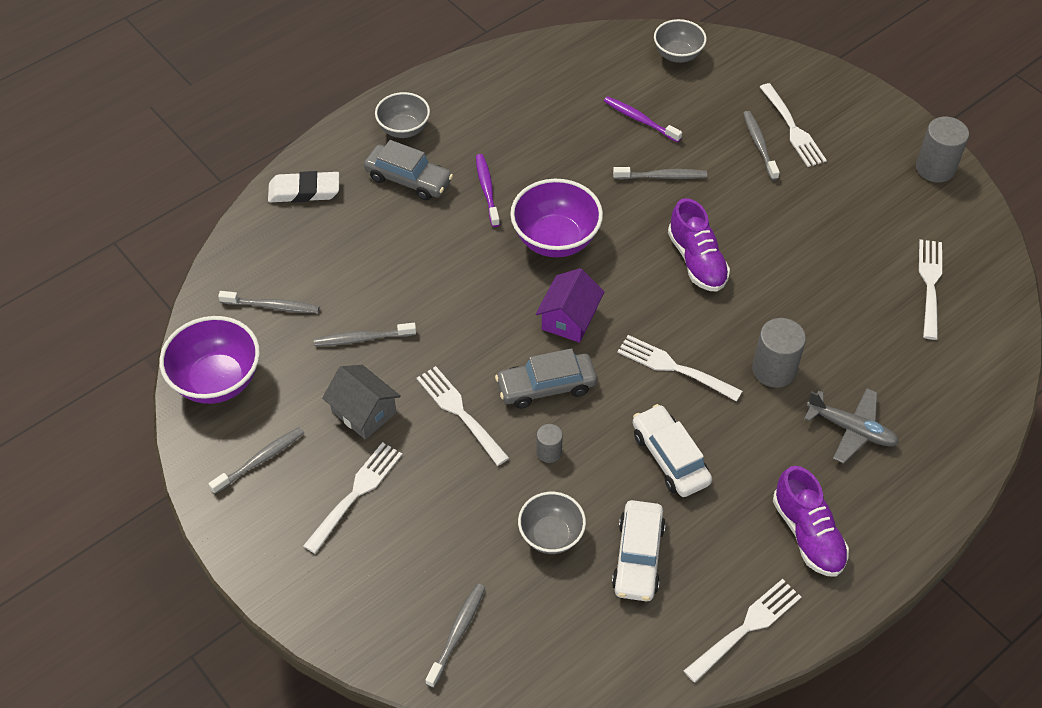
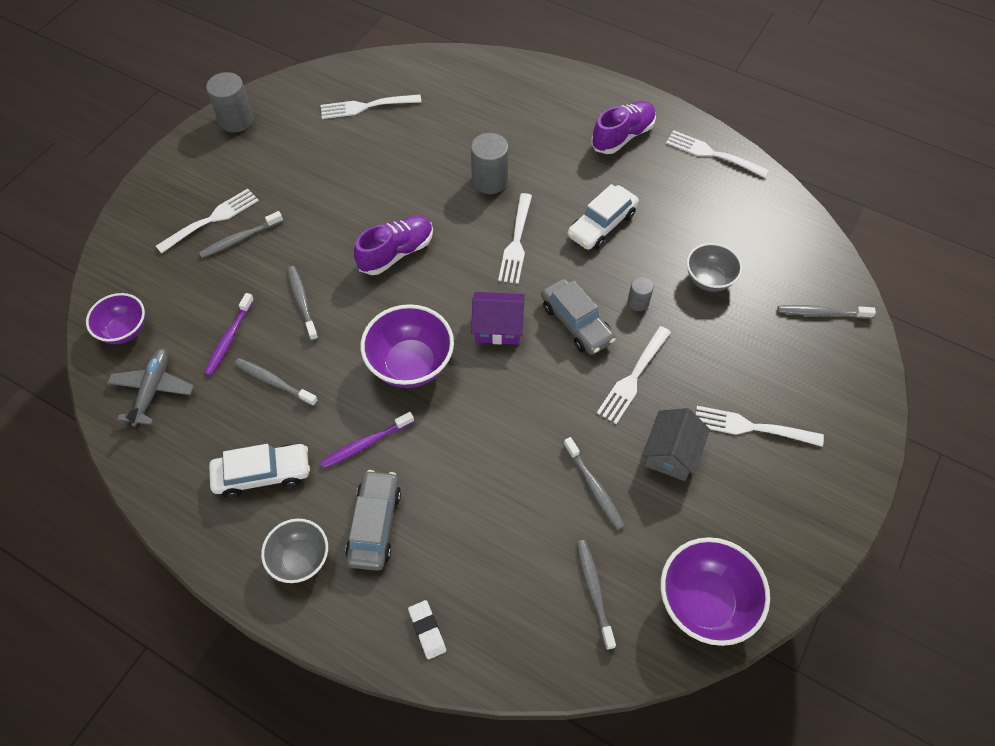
camera: 110 degrees left, 5 degrees up
grey toothbrush [208,427,304,494] -> grey toothbrush moved to [234,358,318,406]
white eraser [268,171,339,203] -> white eraser [408,600,446,659], size x0.62
white car [612,500,666,601] -> white car moved to [209,444,310,498]
grey bowl [654,19,707,63] -> purple bowl [86,293,145,344]
grey plane [804,388,899,464] -> grey plane moved to [107,348,194,427]

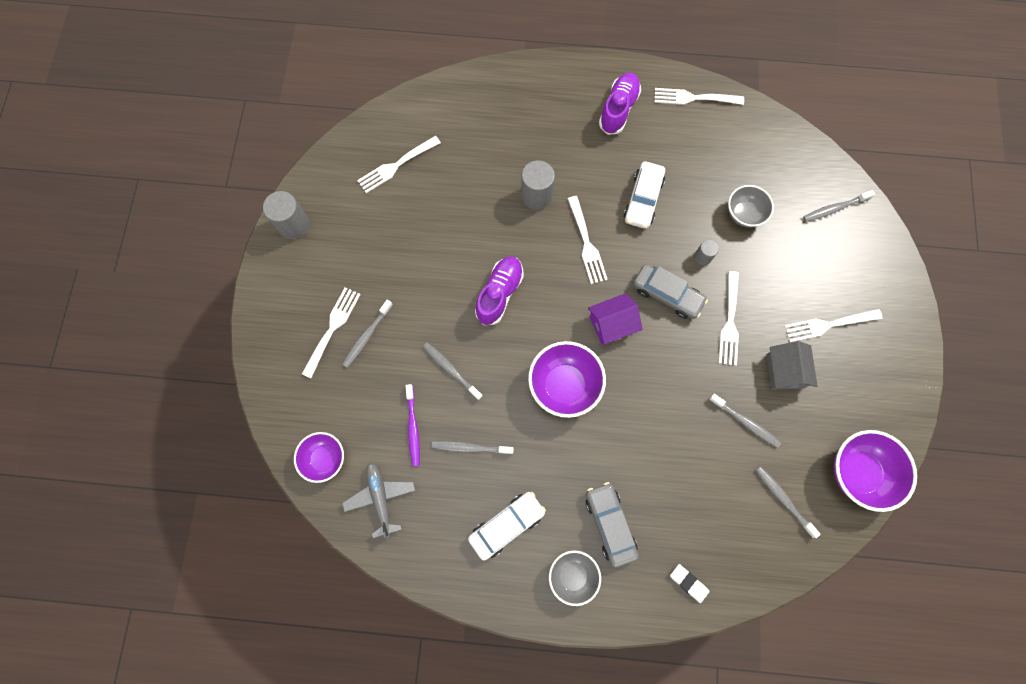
camera: 25 degrees left, 15 degrees up
purple toothbrush [320,412,414,468] -> none

